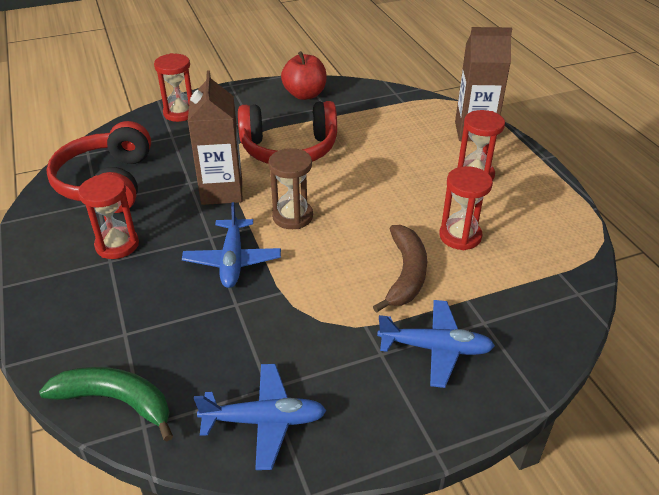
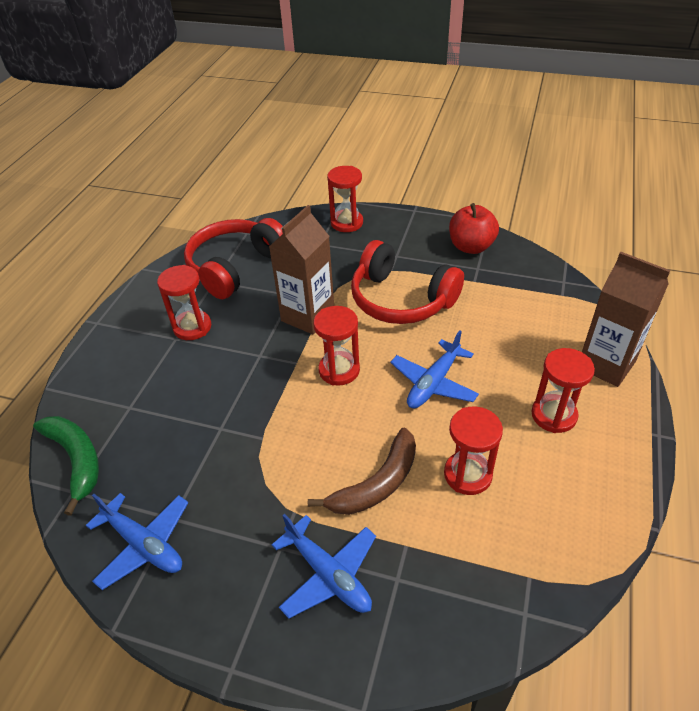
camera: 40 degrees right, 5 degrees up
blue plane [182,202,281,288] -> blue plane moved to [390,330,479,408]
brown hourglass [268,148,313,229] -> red hourglass [313,306,360,386]

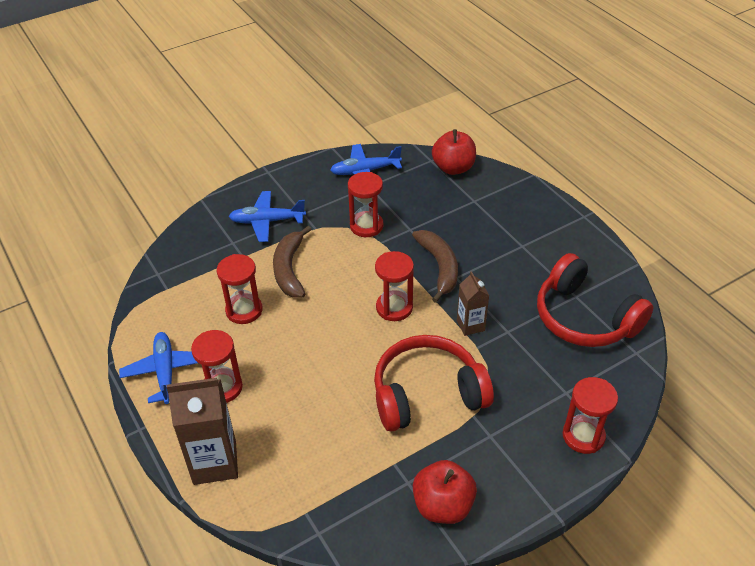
camera: 130 degrees right, 0 degrees up
green banana [33,416,99,516] -> red apple [432,129,476,175]
red hourglass [157,265,211,340] -> red hourglass moved to [348,172,383,237]
red headphones [184,218,283,299] -> red headphones turned 150 degrees clockwise [537,253,653,347]
brown carton [269,205,334,334] -> brown carton [457,271,489,336], size x0.57
blue plane [390,330,479,408] -> blue plane moved to [119,332,198,404]
none -> brown banana [412,230,458,303]

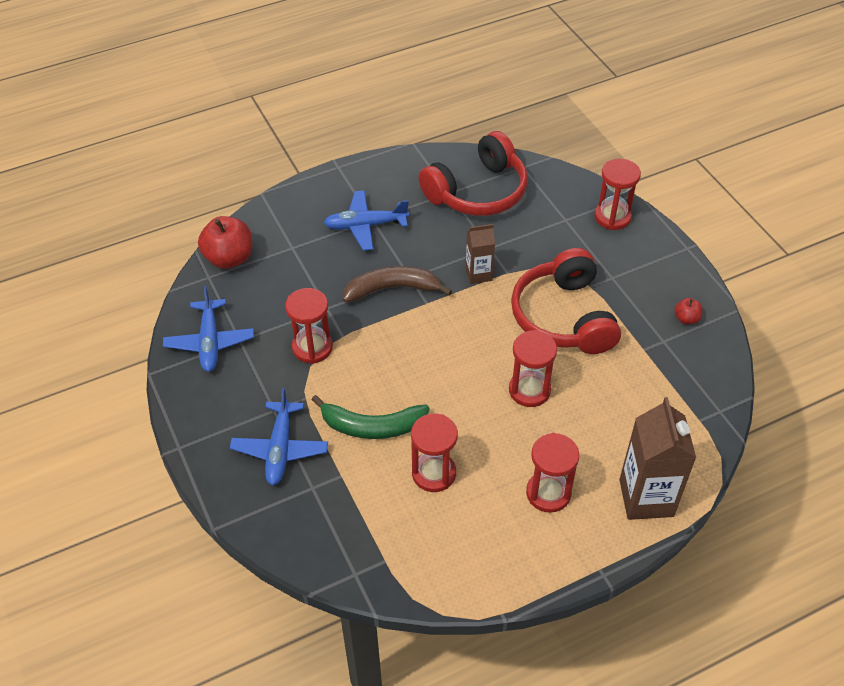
camera: 85 degrees left, 5 degrees up
blue plane [119,332,198,404] -> blue plane moved to [324,190,409,251]
brown banana [273,226,312,298] -> green banana [311,395,430,439]
red hourglass [375,251,414,321] -> red hourglass moved to [509,330,557,407]
red apple [413,460,477,524] -> red apple [674,298,703,324], size x0.49

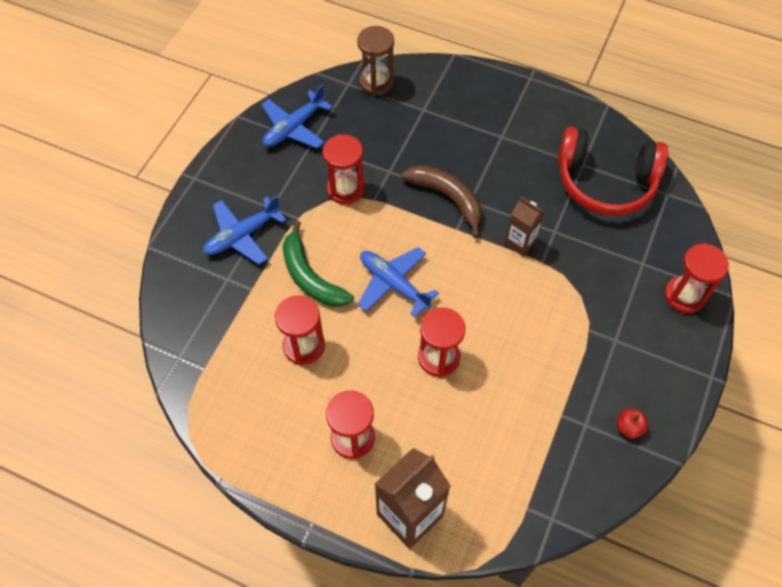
camera: 50 degrees right, 10 degrees up
red apple [198,216,252,269] -> brown hourglass [357,26,394,95]
blue plane [324,190,409,251] -> blue plane moved to [358,247,439,317]
red headphones [511,248,621,354] -> none

